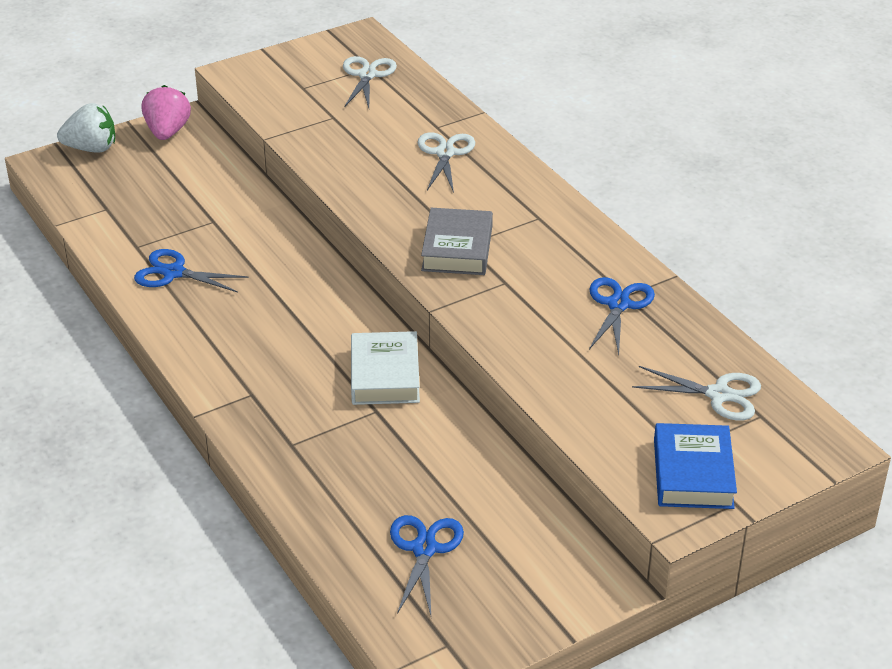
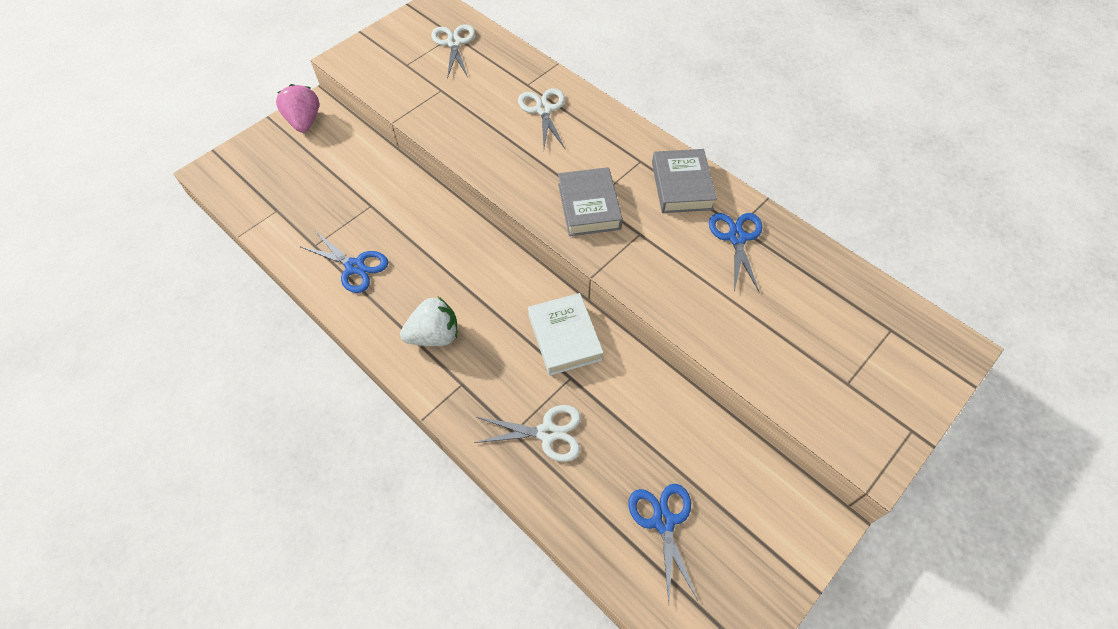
camera: 15 degrees left, 20 degrees up
white strawberry [57,103,115,153] -> white strawberry moved to [400,297,458,346]
blue scissors [134,249,249,292] -> blue scissors turned 150 degrees counterclockwise [301,232,388,293]
white scissors [632,366,761,421] -> white scissors moved to [474,405,581,462]
blue book [654,423,737,509] -> none
none -> grey book [652,149,717,213]

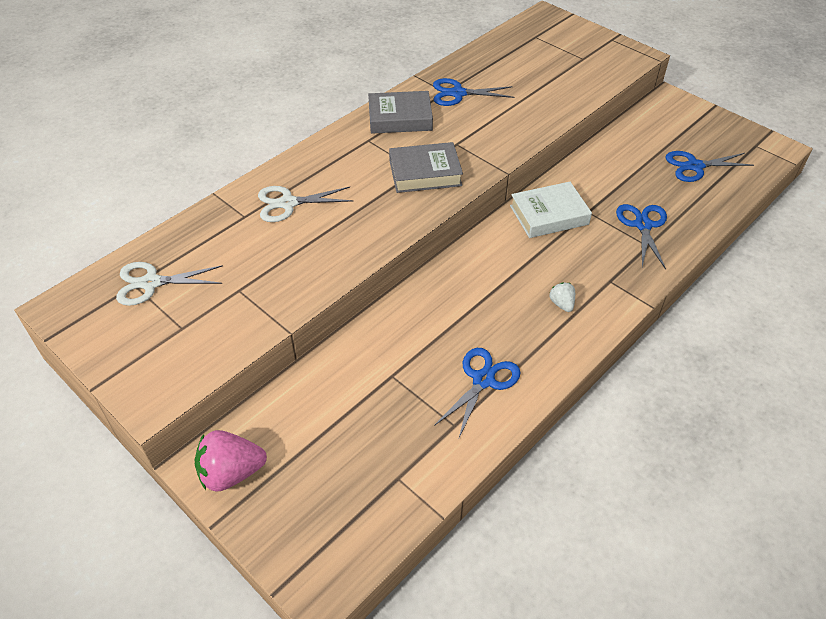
camera: 90 degrees left, 10 degrees down
white strawberry [400,297,458,346] -> white strawberry [549,282,575,312], size x0.53
white scissors [474,405,581,462] -> blue scissors [616,204,667,269]

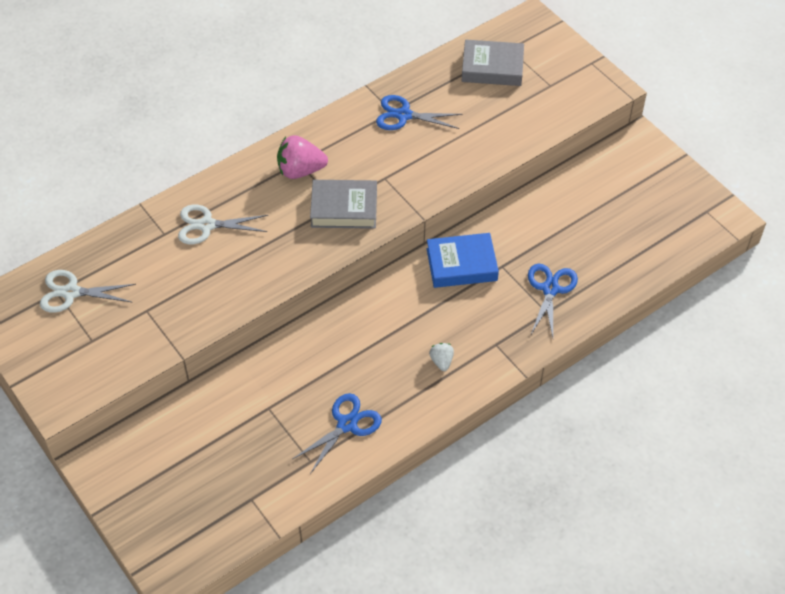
camera: 10 degrees right, 5 degrees up
pink strawberry [195,430,267,492] -> pink strawberry moved to [277,135,328,179]
grey book [368,91,433,134] -> grey book moved to [462,40,524,86]
white book [510,182,592,238] -> blue book [427,233,499,288]
blue scissors [665,151,754,182] -> none

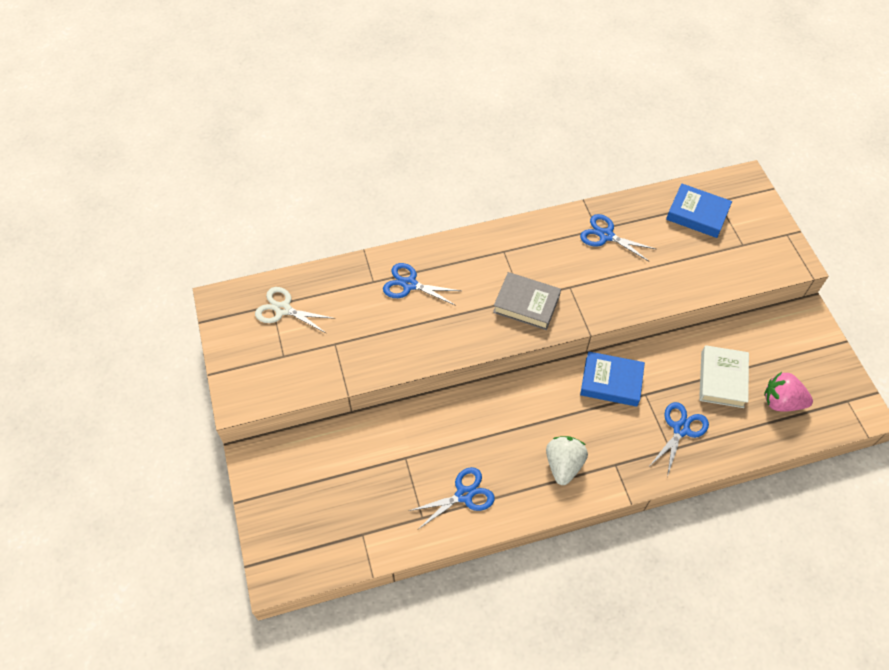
camera: 20 degrees right, 5 degrees up
white scissors [178,205,268,244] -> blue scissors [383,263,461,306]
pink strawberry [277,135,328,179] -> pink strawberry moved to [764,372,813,412]
white strawberry [429,343,454,371] -> white strawberry [546,436,588,485], size x1.89
grey book [462,40,524,86] -> blue book [666,184,732,238]
none -> white book [699,345,749,408]

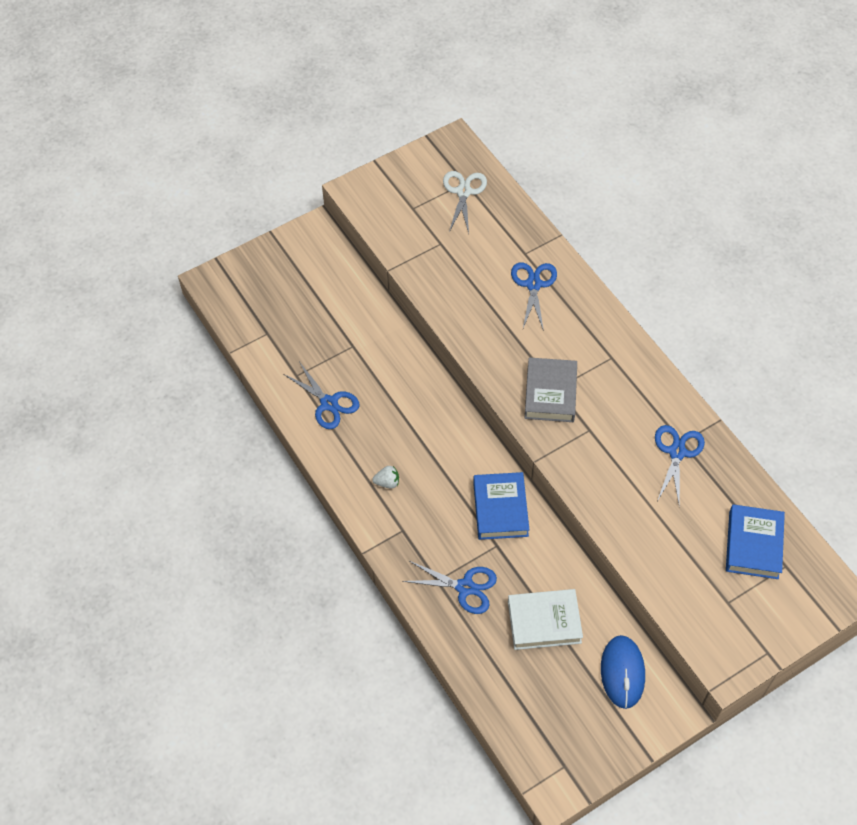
camera: 75 degrees right, 0 degrees up
white strawberry [546,436,588,485] -> white strawberry [372,466,399,489], size x0.53
pink strawberry [764,372,813,412] -> none
none -> blue mouse [601,635,645,709]

